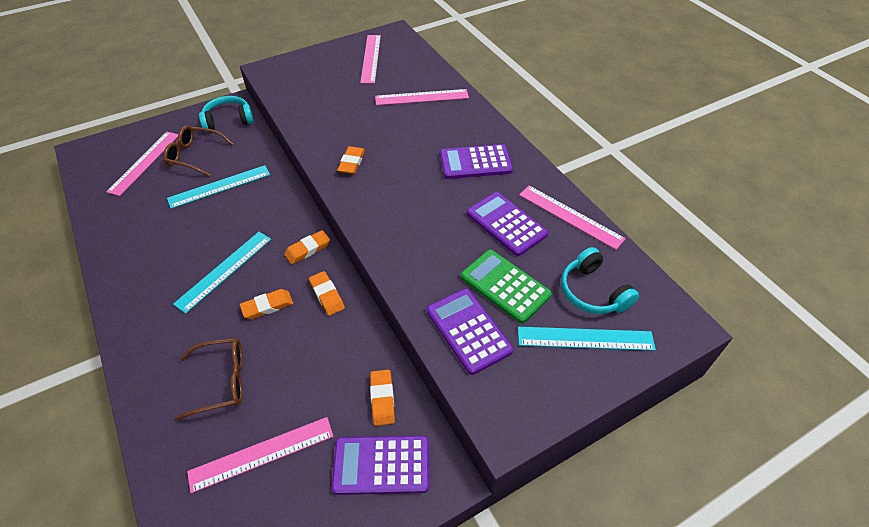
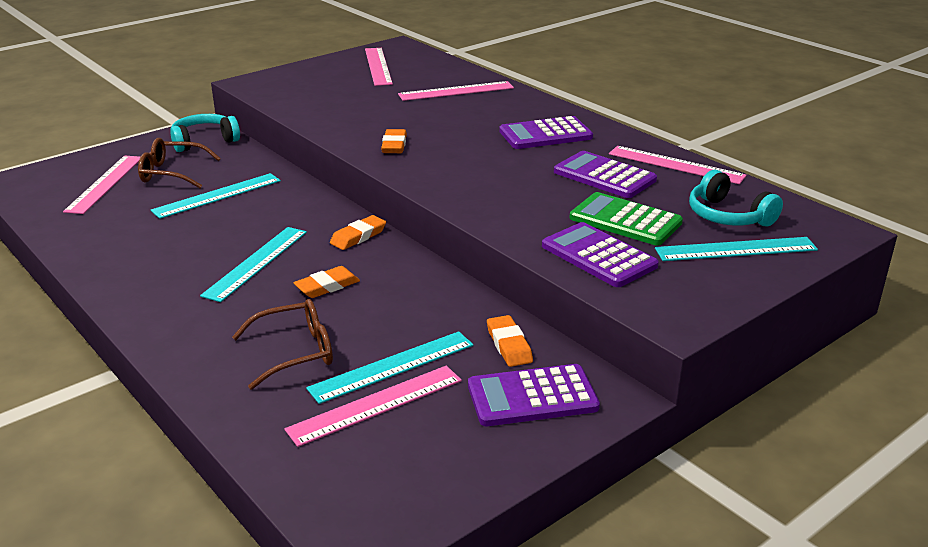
camera: 10 degrees left, 20 degrees down
orange eraser [309,271,345,316] -> none
none -> turquoise ruler [306,331,473,404]

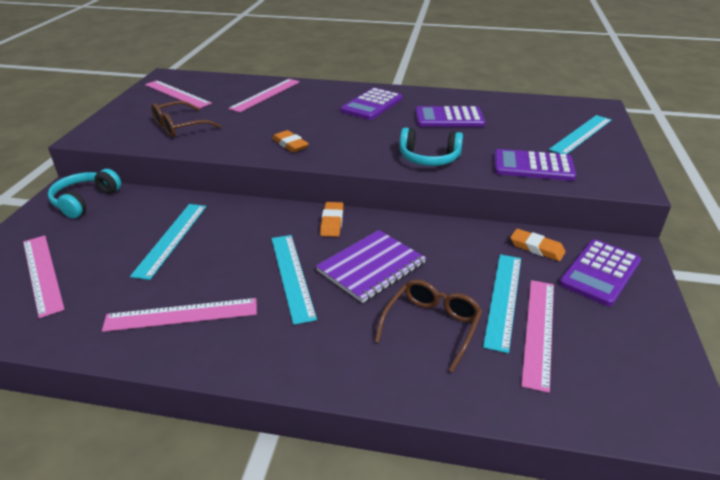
camera: 40 degrees left, 5 degrees up
brown glasses [138,138,221,188] -> brown glasses moved to [151,101,221,137]
orange eraser [293,266,360,298] -> purple notebook [316,230,426,303]
green calculator [569,192,683,246] -> none
pink ruler [609,146,747,184] -> pink ruler moved to [102,298,257,332]
turquoise headphones [689,170,783,226] -> turquoise headphones moved to [399,128,463,166]

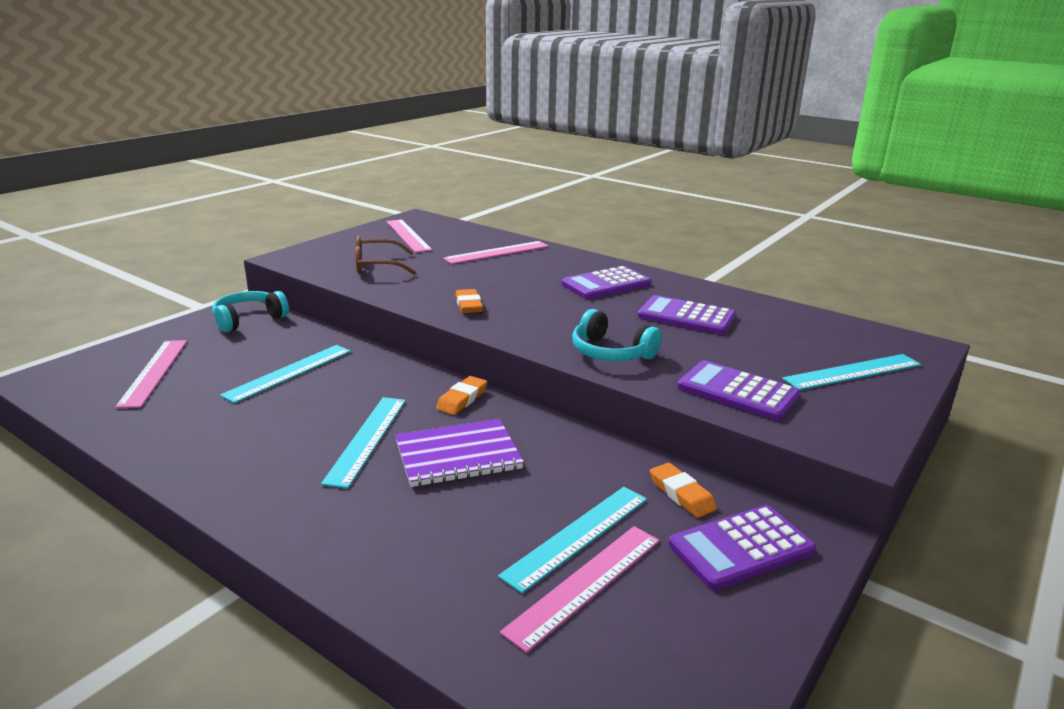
camera: 25 degrees right, 10 degrees down
pink ruler [102,298,257,332] -> none
brown glasses [375,279,482,372] -> none

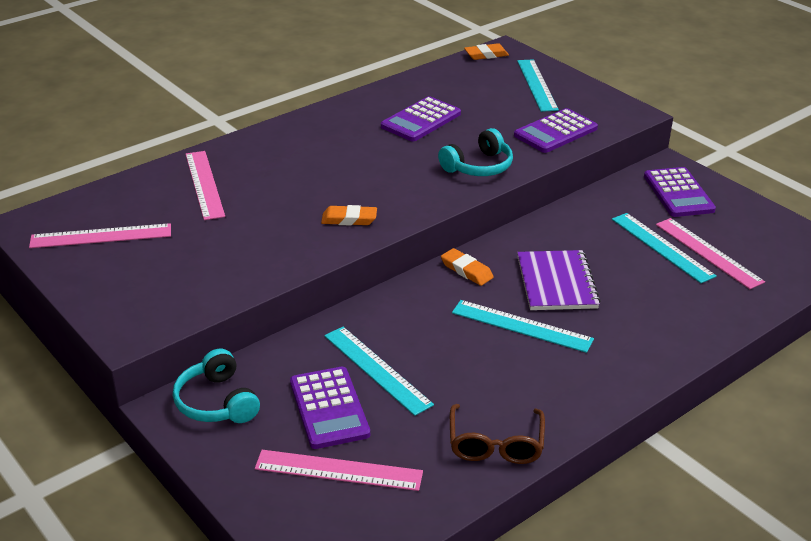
camera: 75 degrees left, 10 degrees up
brown glasses [355,235,416,275] -> brown glasses moved to [450,404,545,464]
purple calculator [561,266,651,299] -> purple calculator moved to [290,367,370,449]
orange eraser [650,463,717,518] -> orange eraser moved to [464,43,509,60]

